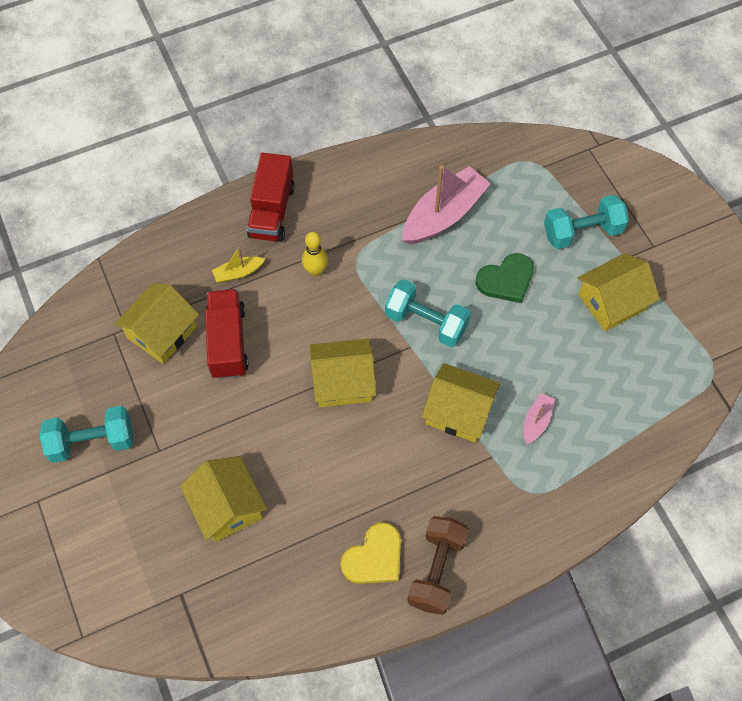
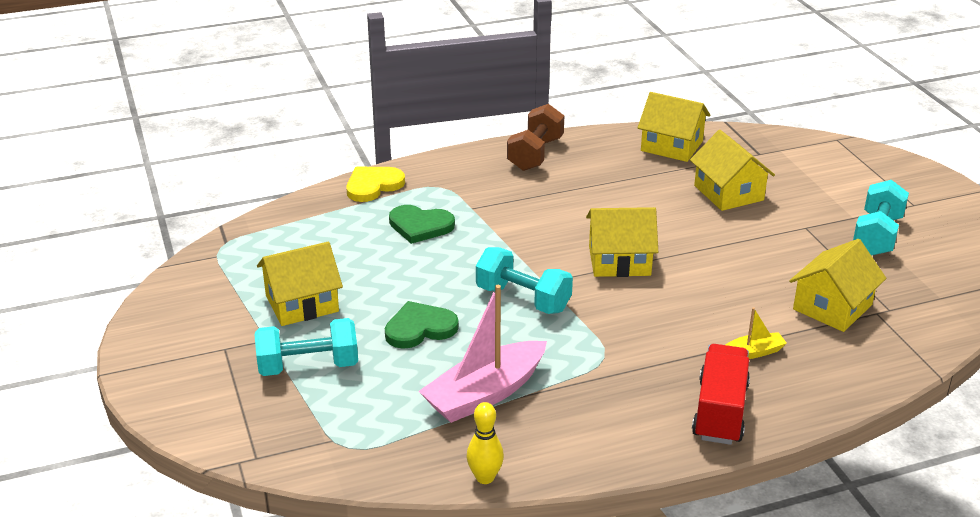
camera: 175 degrees left, 30 degrees down
turquoise dumbbell [40,406,133,463] -> turquoise dumbbell turned 60 degrees counterclockwise [853,180,909,256]
red truck [205,289,249,379] -> none
yellow bowling pin [302,232,328,276] -> yellow bowling pin moved to [467,402,504,484]
yellow heart [341,522,401,584] -> yellow heart moved to [346,167,405,202]
yellow house [422,363,500,442] -> yellow house moved to [637,92,710,162]
pink boat [524,393,555,444] -> green heart [389,205,455,244]

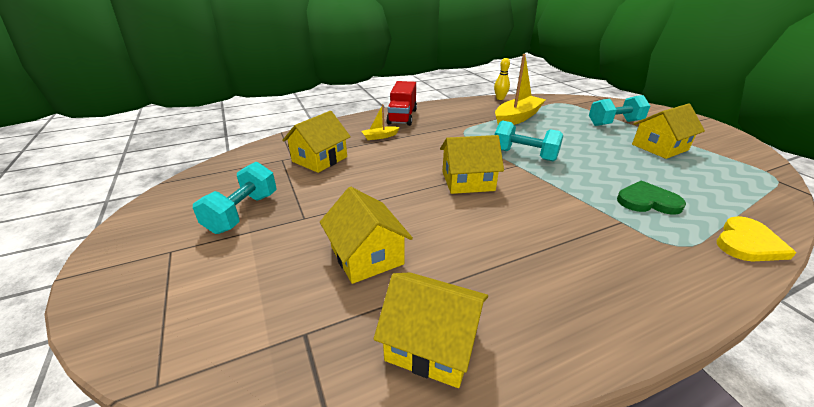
camera: 175 degrees right, 0 degrees up
green heart [385,301,459,349] -> none
pink boat [419,285,547,423] -> yellow boat [495,54,545,125]
brown dumbbell [507,104,564,171] -> none

